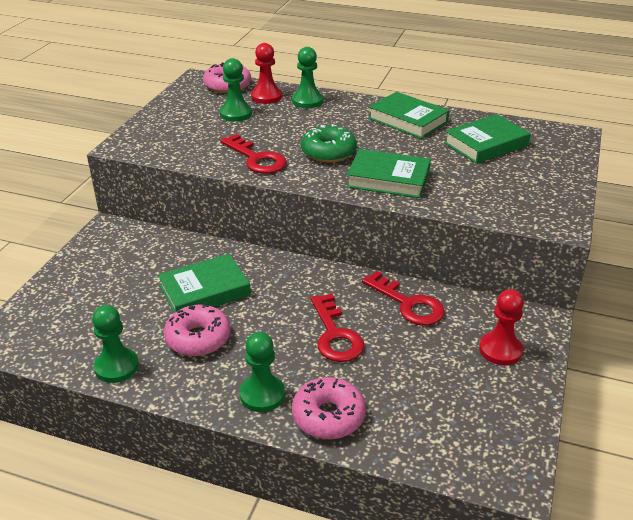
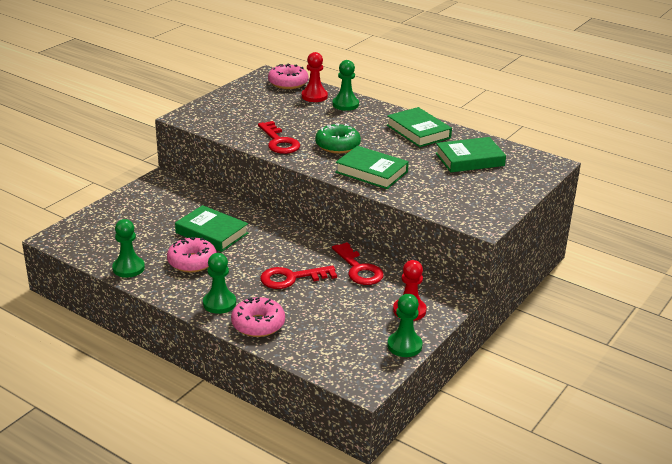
camera: 15 degrees right, 5 degrees down
green book [158,254,251,313] -> green book turned 45 degrees clockwise [175,205,248,252]
green pawn [220,58,252,122] -> green pawn moved to [387,294,423,357]
red key [311,294,364,362] -> red key turned 75 degrees clockwise [260,265,337,289]

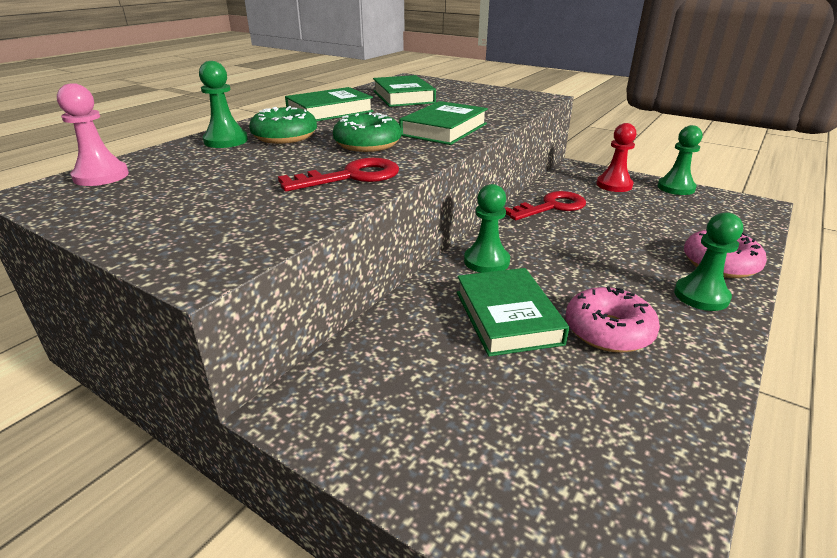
camera: 90 degrees left, 0 degrees up
green pawn [112,219,145,278] -> green pawn moved to [464,184,510,273]
green book [175,205,248,252] -> green book turned 45 degrees counterclockwise [457,268,569,356]
red key [260,265,337,289] -> none
pink donut [268,64,308,89] -> pink pawn [57,83,129,186]
red pawn [302,52,328,102] -> none
none -> green donut [249,106,317,144]

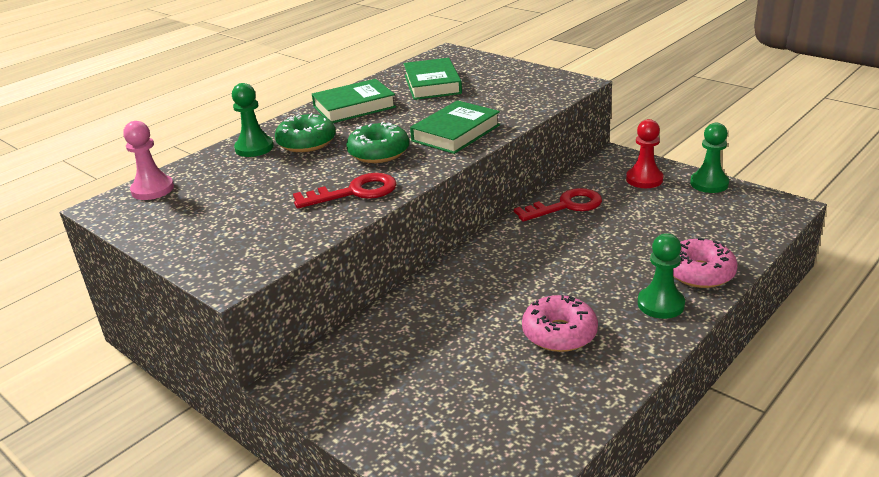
camera: 10 degrees right, 0 degrees up
green book [457,268,569,356] -> none
green pawn [464,184,510,273] -> none

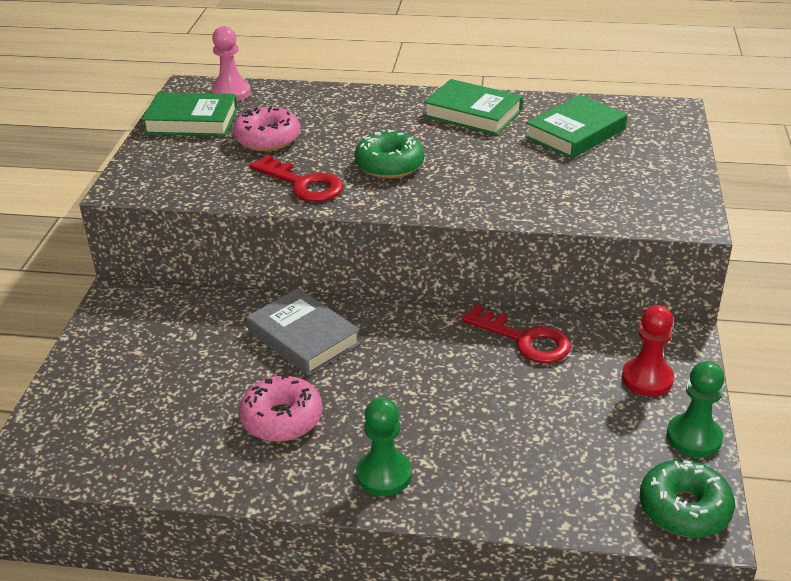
camera: 55 degrees right, 5 degrees up
green pawn [232,83,274,157] -> none
green donut [275,113,336,152] -> green donut moved to [640,460,735,537]
green book [410,100,500,154] -> green book moved to [142,92,238,136]
pink donut [673,238,738,288] -> pink donut moved to [233,106,300,151]
none -> grey book [247,288,360,376]

